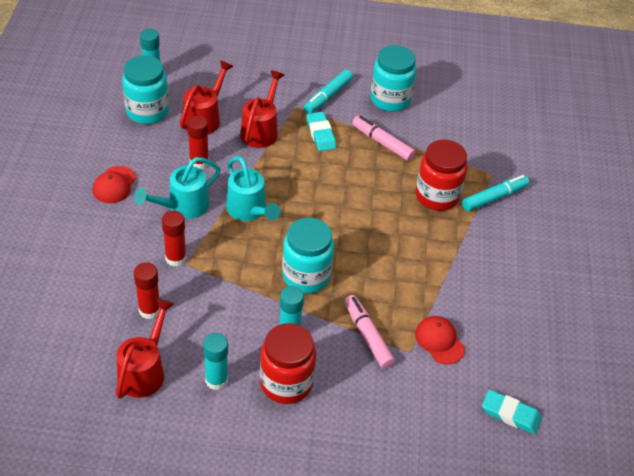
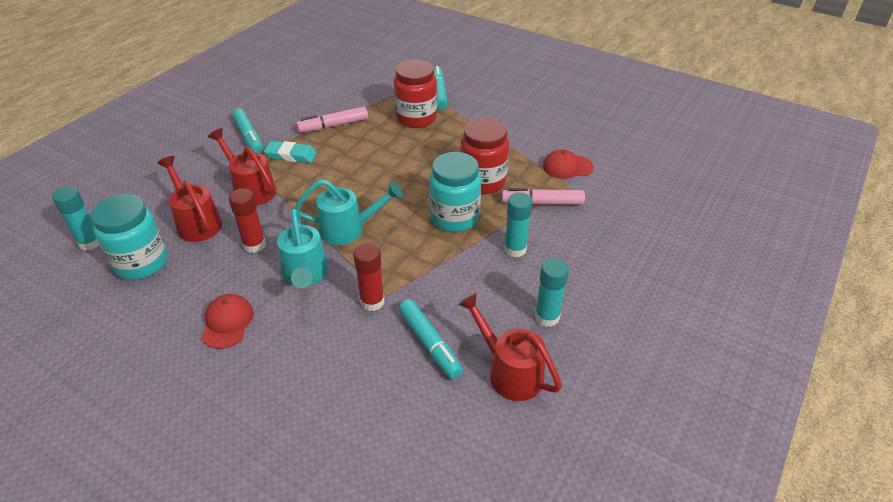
camera: 60 degrees left, 5 degrees down
red cap [93,166,136,203] -> red cap turned 135 degrees counterclockwise [202,294,254,349]
red glue stick [134,262,160,319] -> turquoise marker [399,299,463,379]
red jar [260,323,316,404] -> red jar moved to [460,118,509,194]
turquoise jar [370,45,417,112] -> none
turquoise eraser [482,389,542,434] -> none

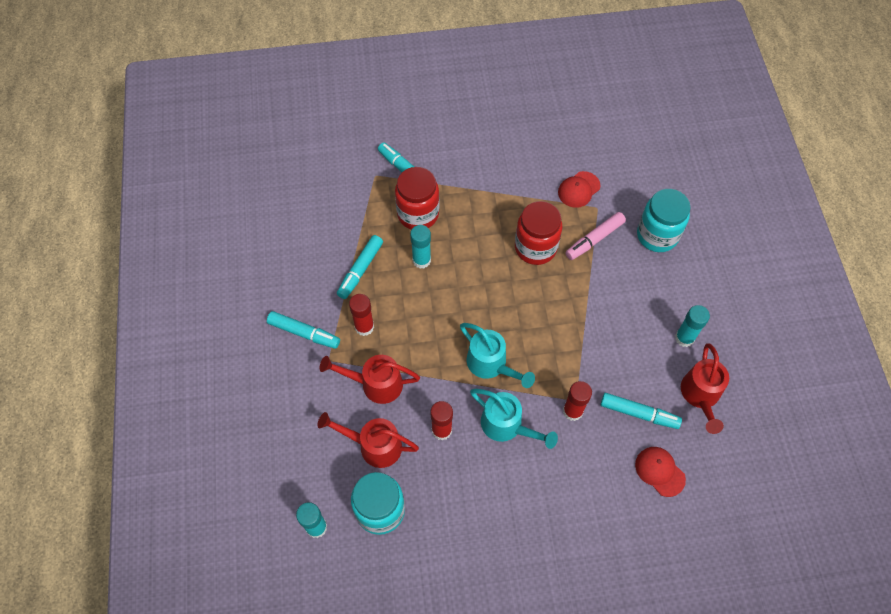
camera: 40 degrees left, 20 degrees up
red cap [202,294,254,349] -> red cap moved to [635,447,686,497]
turquoise eraser [264,141,317,163] -> red glue stick [349,294,374,336]
turquoise watering can [295,179,403,245] -> turquoise watering can turned 90 degrees clockwise [460,323,535,388]
pink marker [296,107,368,133] -> turquoise marker [337,235,383,299]
turquoise jar [429,152,481,232] -> turquoise jar moved to [637,189,690,252]
red watering can [458,293,562,401] -> red watering can turned 90 degrees counterclockwise [681,343,729,434]
turquoise glue stick [504,192,533,257] -> turquoise glue stick moved to [410,225,431,269]

